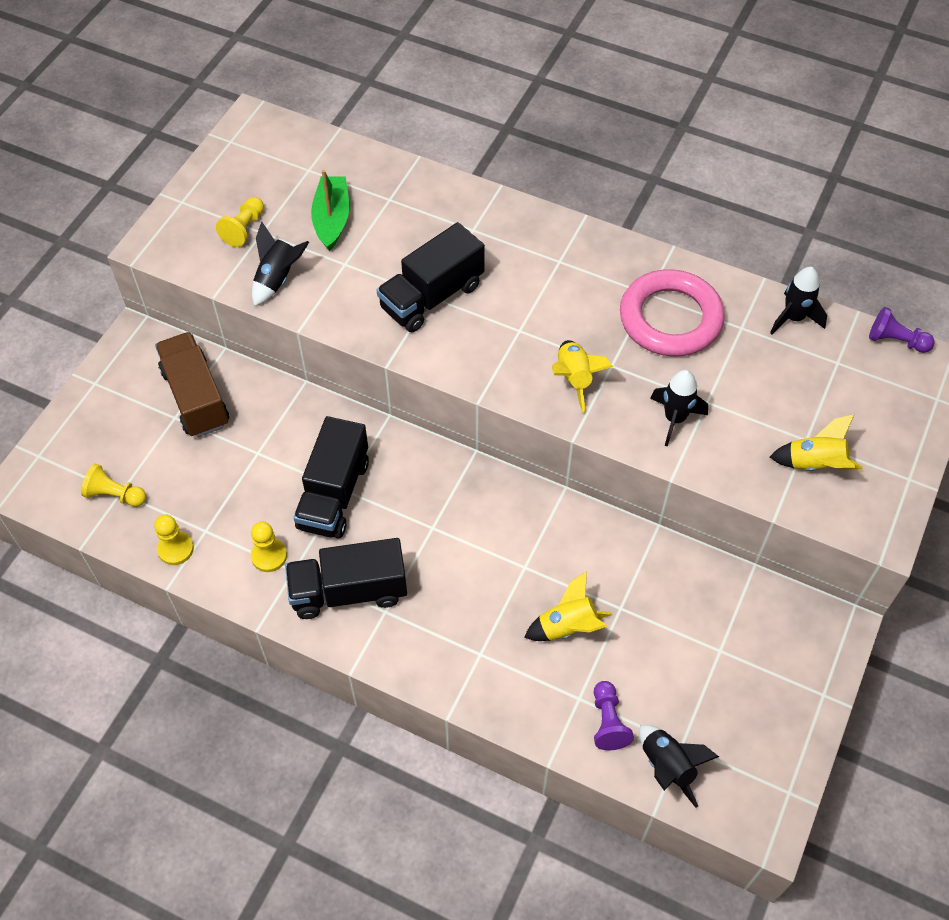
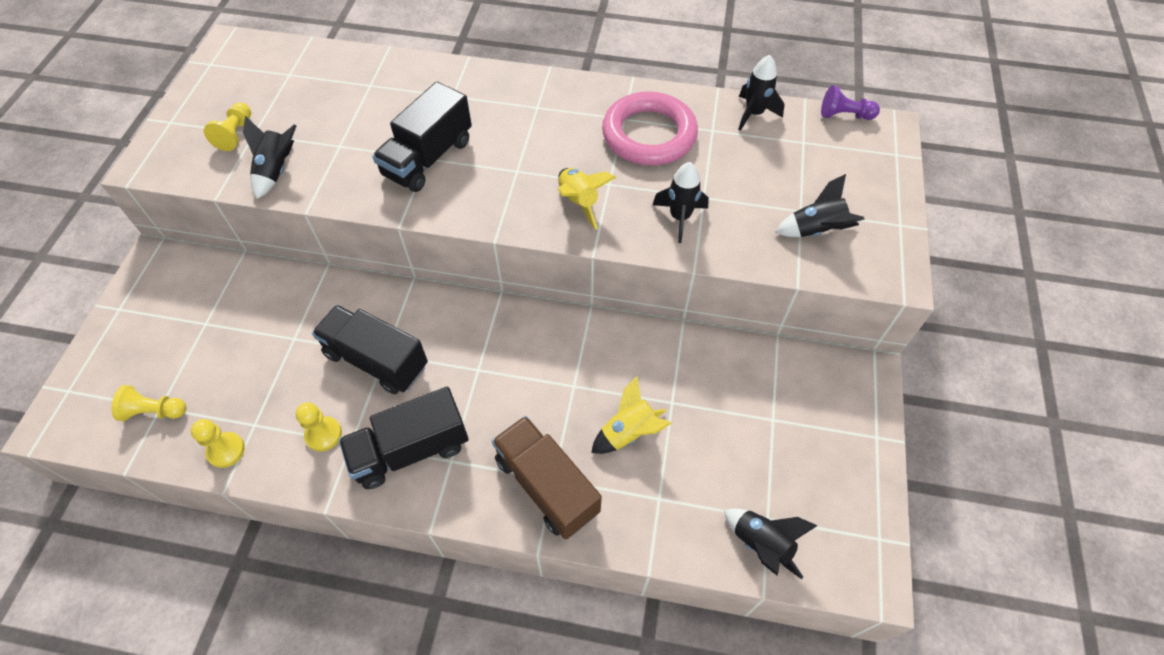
camera: 15 degrees left, 0 degrees up
brown truck [155,332,229,437] -> brown truck moved to [492,416,602,540]
black truck [293,416,369,539] -> black truck turned 120 degrees clockwise [312,305,428,394]
green boat [311,170,349,251] -> none
purple pawn [594,681,634,750] -> none
yellow rocket [770,414,863,471] -> black rocket [775,174,865,237]

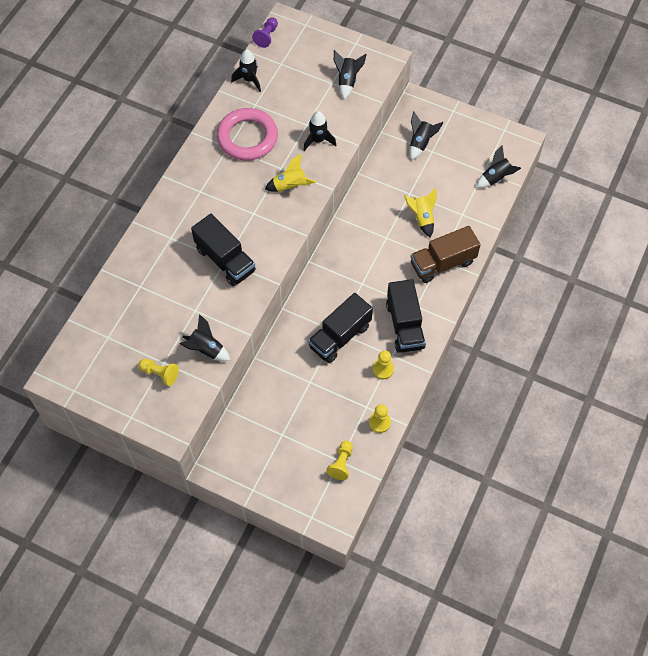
camera: 75 degrees left, 5 degrees up
none -> black rocket [410,111,443,160]

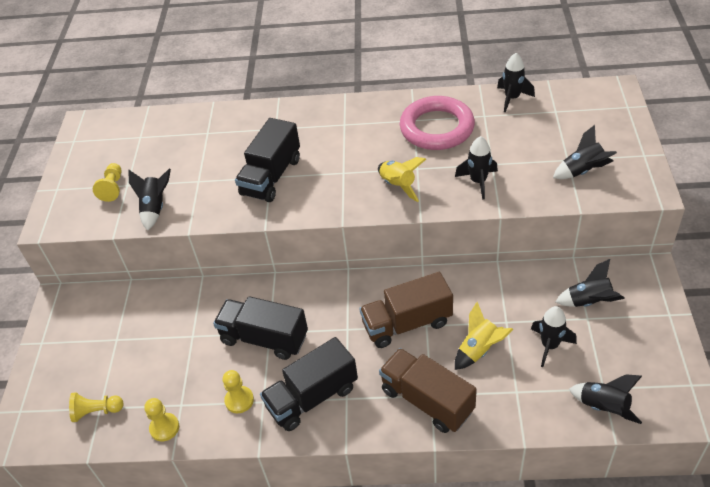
camera: 70 degrees right, 15 degrees down
purple pawn [252,17,278,48] -> none
none -> brown truck [359,272,453,348]
none -> black rocket [531,306,577,367]

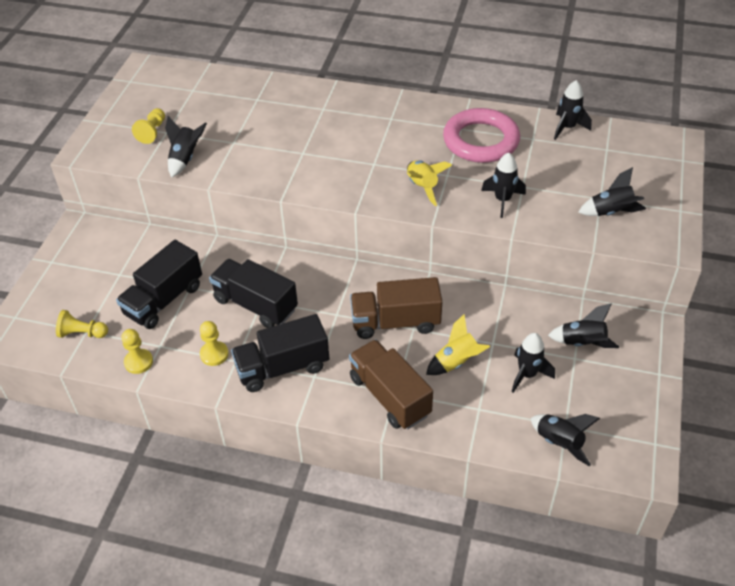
camera: 10 degrees right, 0 degrees up
black truck [235,118,300,202] -> black truck moved to [116,240,202,329]

